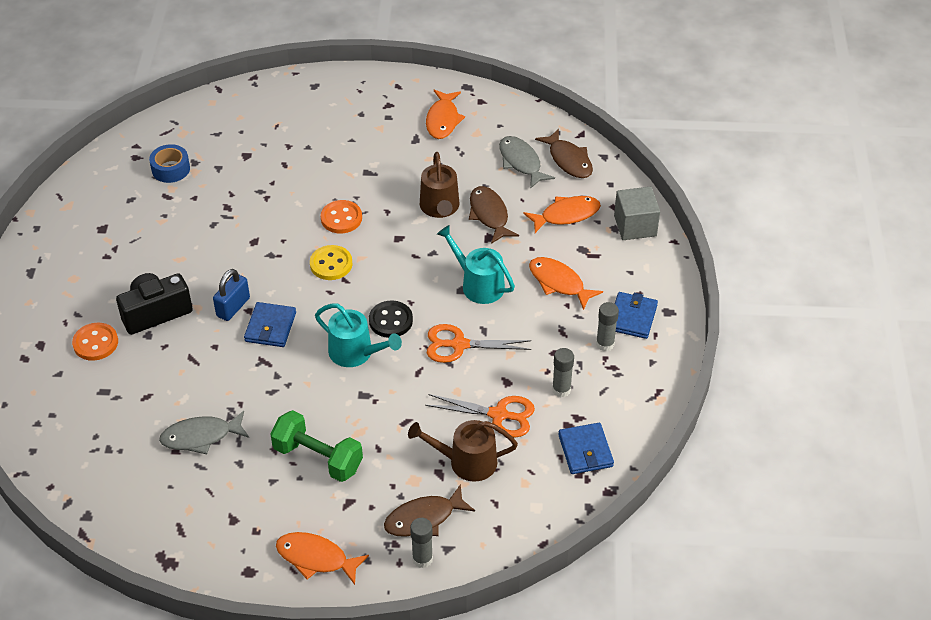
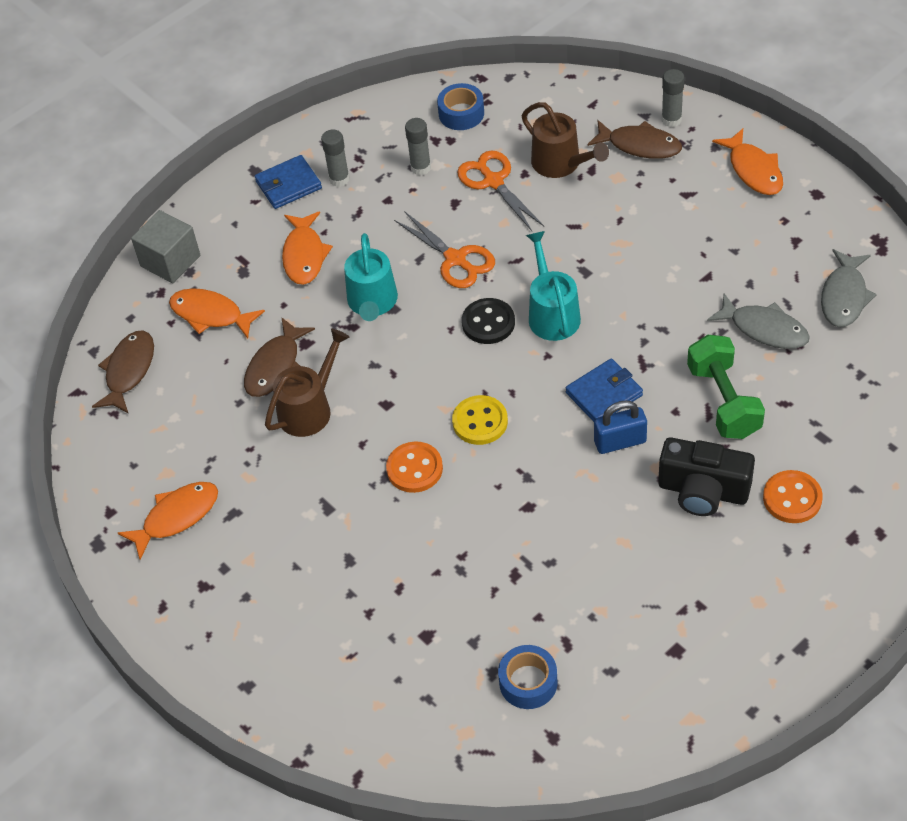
camera: 130 degrees left, 5 degrees up
green dumbbell [270,410,363,482] -> green dumbbell moved to [687,335,765,439]
grey fish [499,136,555,189] -> grey fish moved to [821,249,877,327]
blue wallet [558,423,614,474] -> blue tape [437,83,484,130]

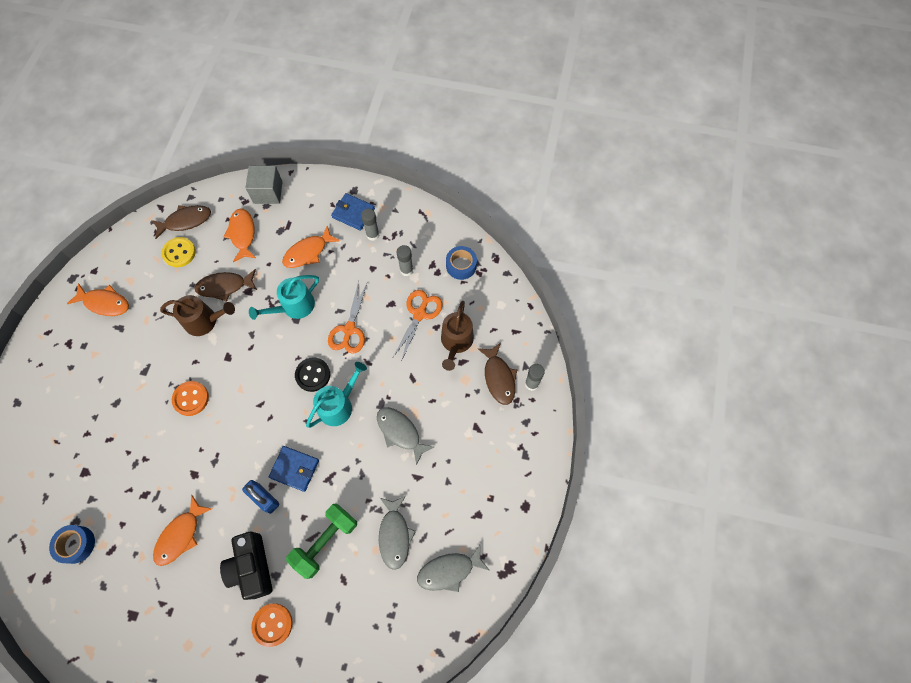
camera: 50 degrees right, 15 degrees up
yellow button [452,395,508,445] -> yellow button moved to [162,237,196,267]
orange fish [712,128,783,195] -> orange fish moved to [153,495,212,566]
none -> grey fish [377,407,434,466]

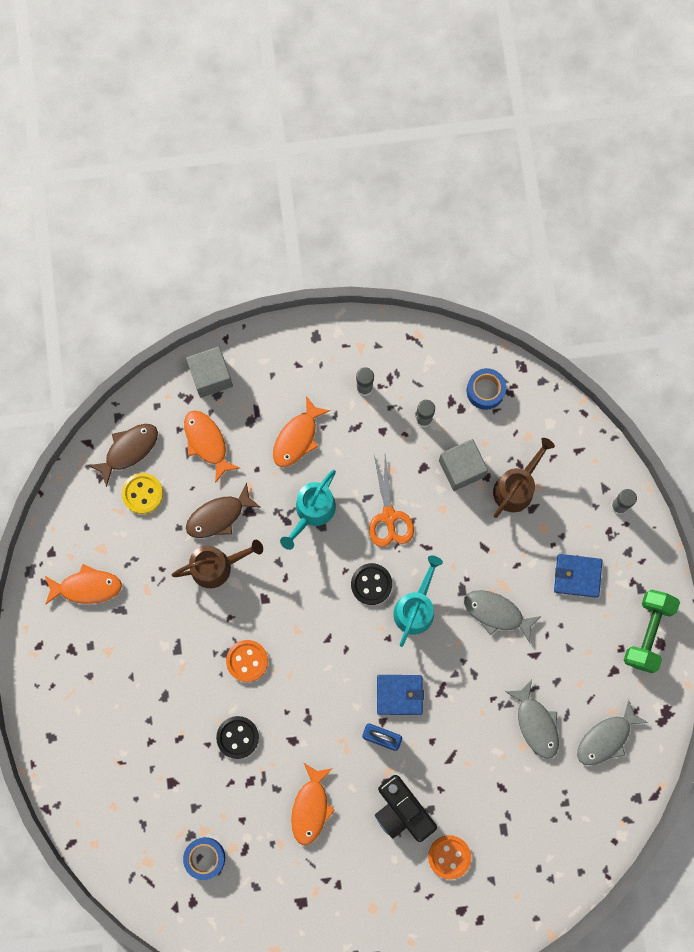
camera: 20 degrees left, 10 degrees up
green dumbbell [286,503,357,579] -> green dumbbell moved to [624,589,680,673]
blue wallet [331,193,375,231] -> blue wallet moved to [554,554,603,598]
orange scissors [393,290,442,362] -> grey cube [439,439,488,491]
brown watering can [441,301,474,371] -> brown watering can turned 135 degrees counterclockwise [493,438,555,518]
brown fish [477,343,517,405] -> none
none -> black button [216,716,259,759]

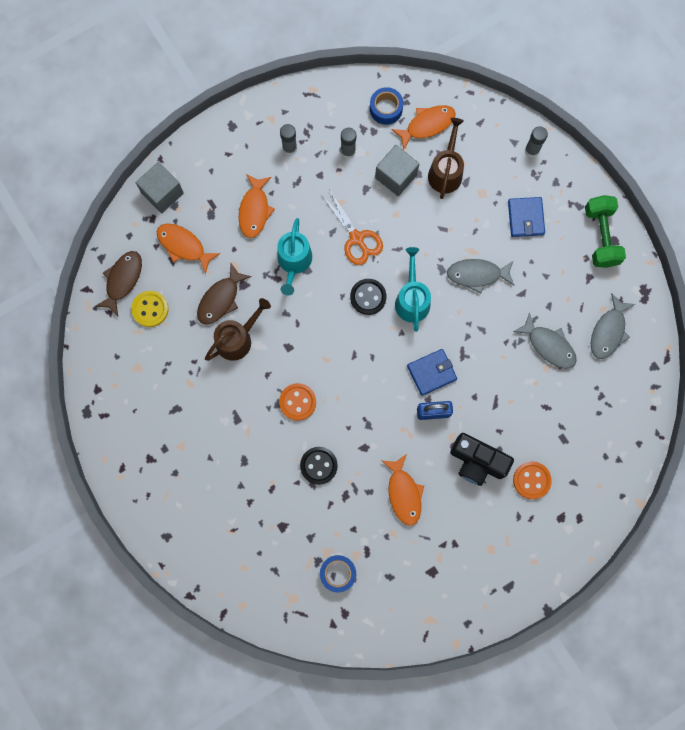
camera: 25 degrees left, 0 degrees up
orange fish [45,564,122,605] -> orange fish moved to [391,105,456,150]
blue wallet [554,554,603,598] -> blue wallet turned 75 degrees counterclockwise [508,197,545,237]

